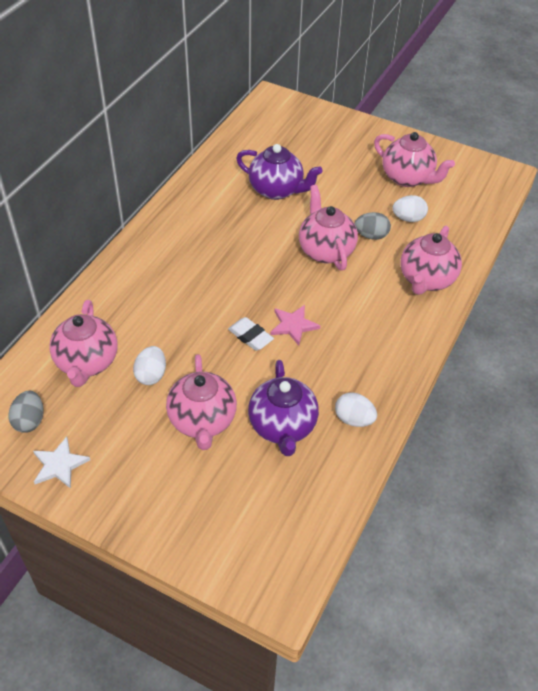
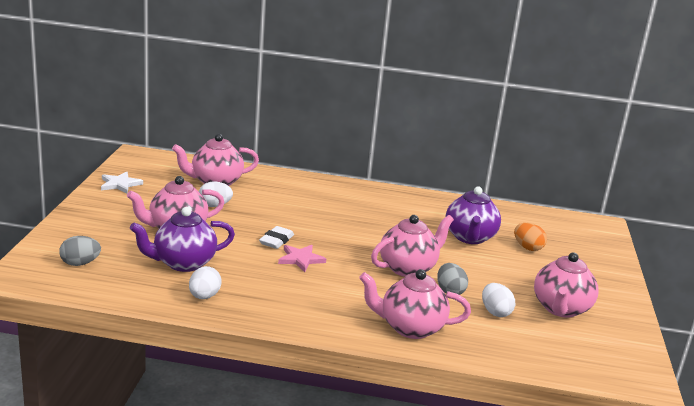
camera: 70 degrees right, 25 degrees down
grey egg [9,391,43,433] -> grey egg moved to [59,236,101,266]
none -> orange egg [514,223,547,251]

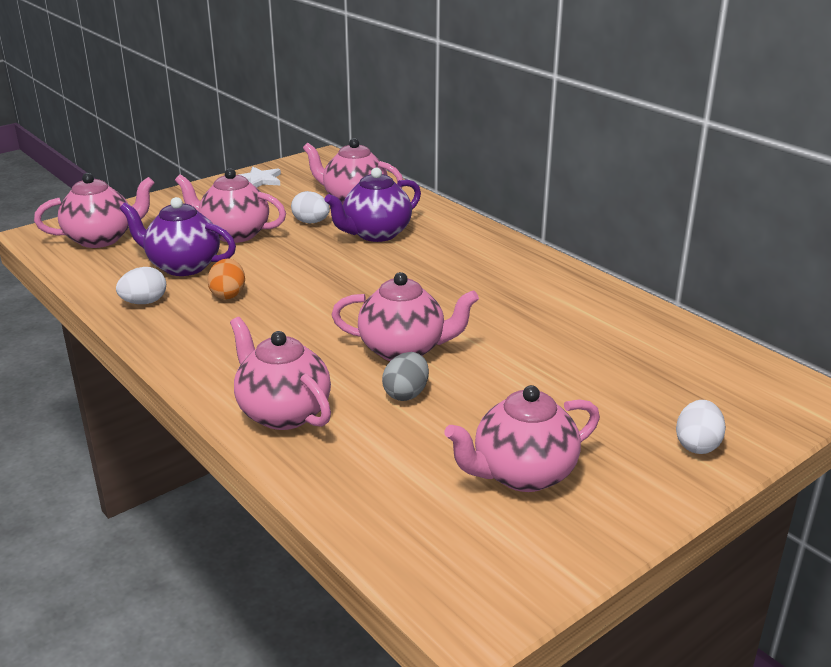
camera: 45 degrees right, 5 degrees up
grey egg [59,236,101,266] -> pink teapot [34,173,154,248]
white eraser [259,226,294,249] -> none
pink star [278,245,326,272] -> none
purple teapot [446,187,501,244] -> purple teapot moved to [324,168,421,242]
white egg [482,283,515,317] -> white egg moved to [676,400,726,454]
orange egg [514,223,547,251] -> orange egg moved to [207,259,245,300]

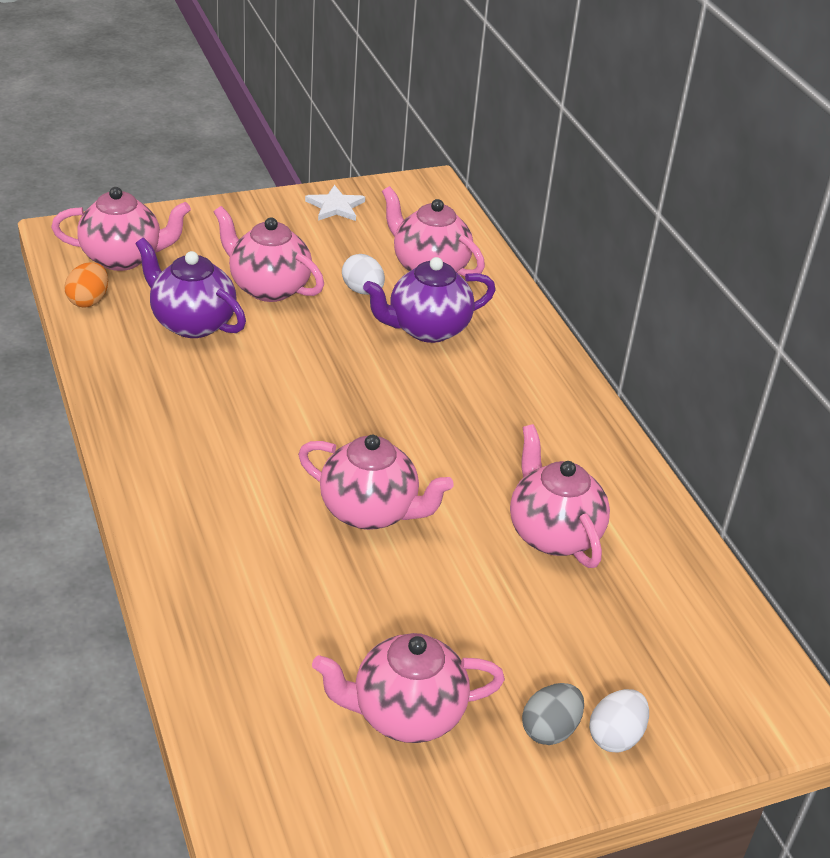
camera: 15 degrees right, 10 degrees up
white egg [116,267,166,304] -> none
orange egg [207,259,245,300] -> orange egg moved to [65,262,108,308]
pink teapot [230,317,331,430] -> pink teapot moved to [510,424,610,568]
grey egg [382,352,429,401] -> grey egg moved to [522,683,584,745]

